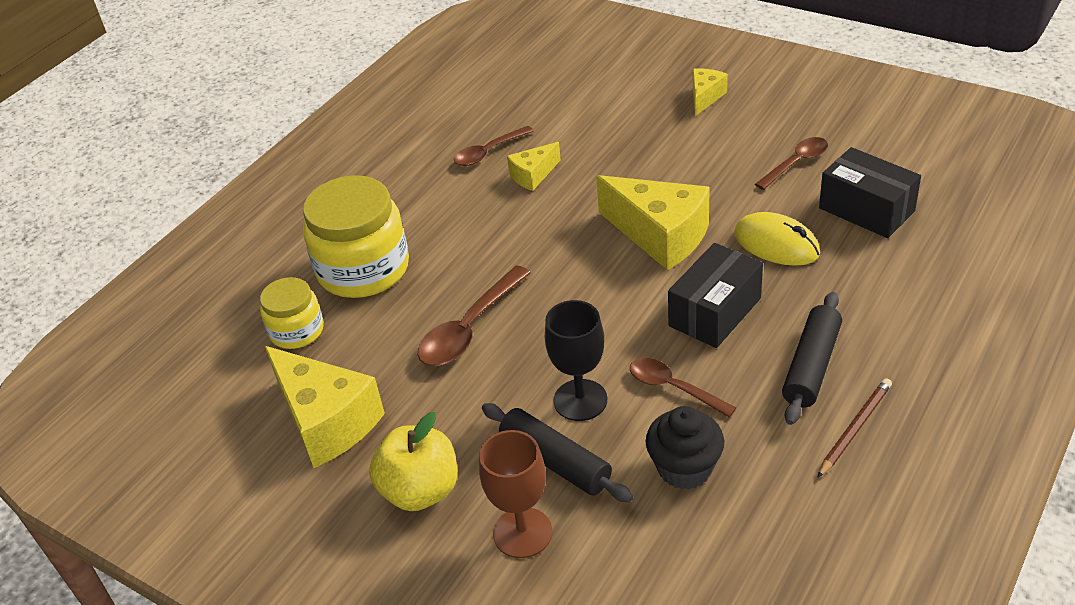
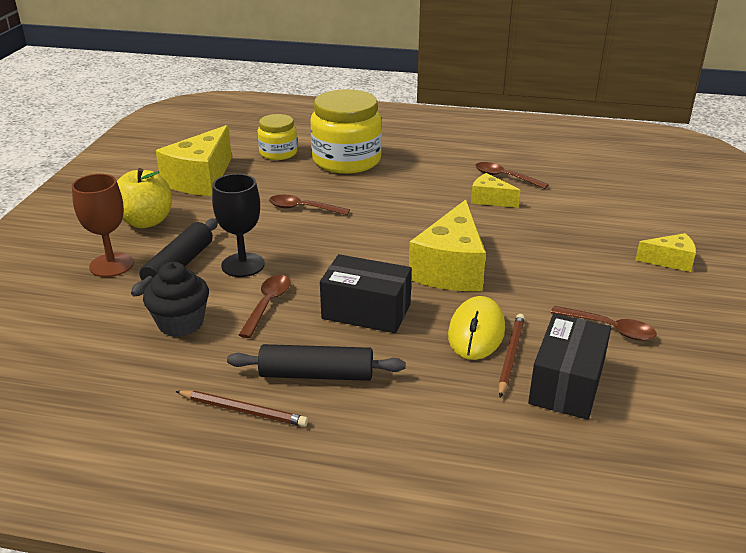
camera: 65 degrees right, 10 degrees down
brown spoon [418,266,531,366] -> brown spoon [269,195,350,215], size x0.66
none -> brown pencil [498,314,525,397]

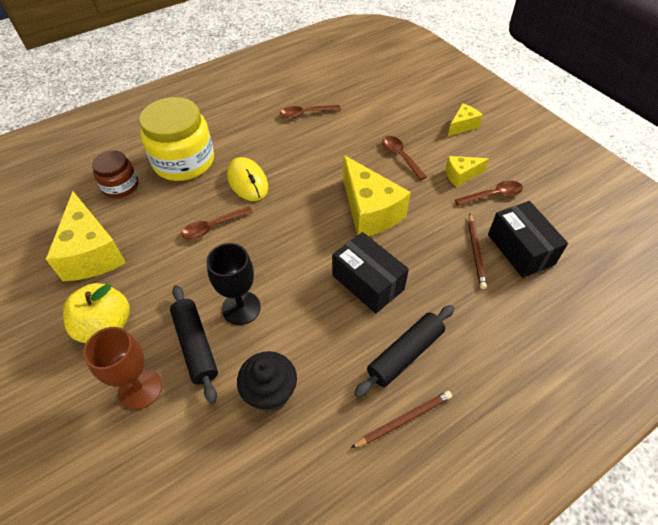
camera: 45 degrees left, 20 degrees up
brown spoon [239,275,291,338] -> brown spoon moved to [382,136,427,180]
yellow jar [258,114,298,160] -> brown jar [92,150,138,198]
black box [320,254,412,333] -> black box turned 75 degrees clockwise [332,232,409,314]
yellow mouse [448,296,505,360] -> yellow mouse moved to [227,157,268,201]
yellow cheese [471,173,521,208] -> yellow cheese moved to [446,156,489,187]
brown pencil [498,314,525,397] -> brown pencil turned 150 degrees counterclockwise [468,214,487,289]

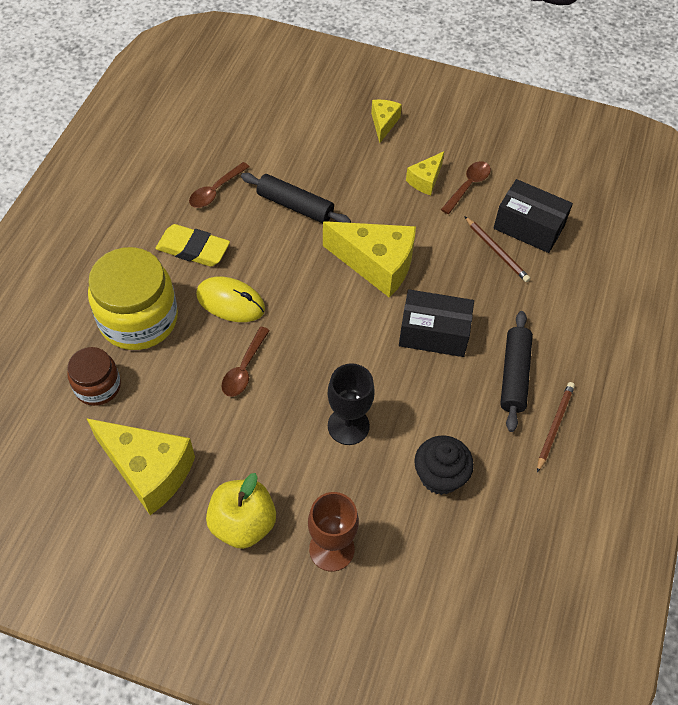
camera: 40 degrees left, 5 degrees up
black rolling pin [170,285,218,404] -> black rolling pin moved to [241,173,351,223]
brown spoon [382,136,427,180] -> none
none -> yellow eraser [155,224,230,267]

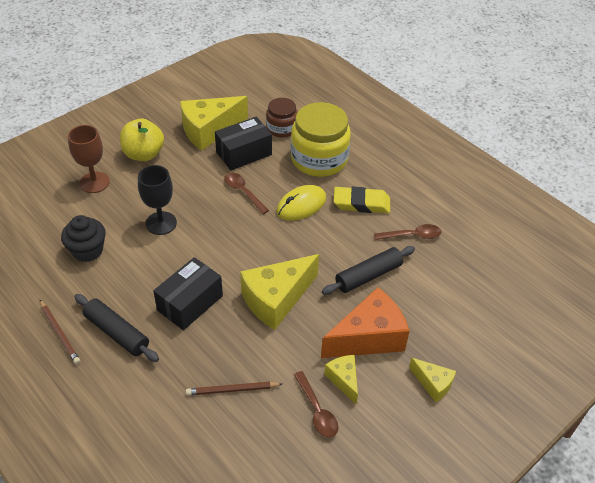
camera: 120 degrees right, 10 degrees down
yellow eraser [155,224,230,267] -> yellow eraser turned 45 degrees clockwise [334,187,390,213]
brown spoon [189,162,250,208] -> brown spoon turned 105 degrees clockwise [374,224,441,240]
black box [494,179,573,253] -> black box moved to [215,117,272,170]
none -> orange cheese [321,287,410,358]

